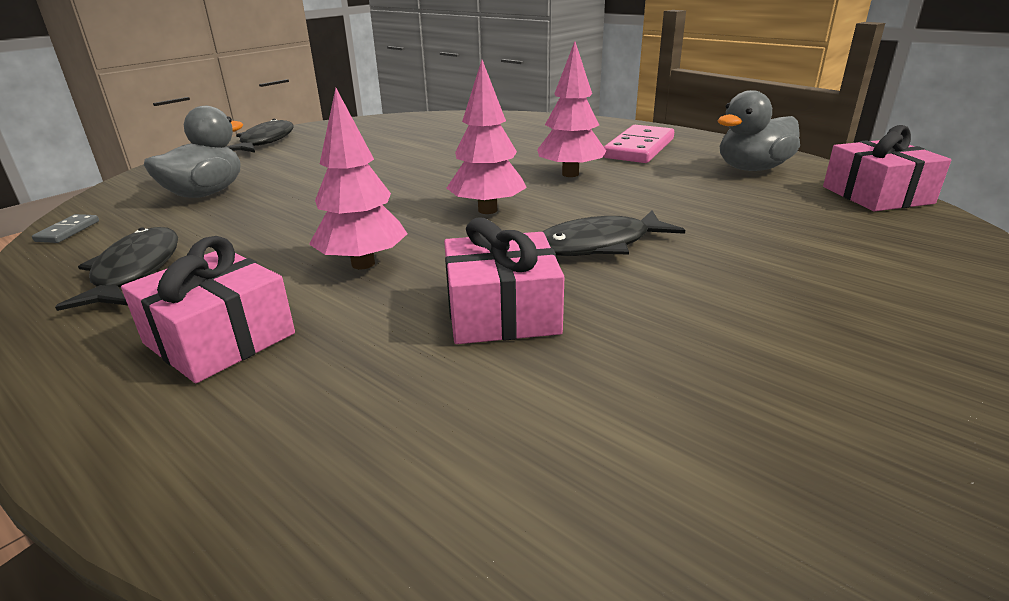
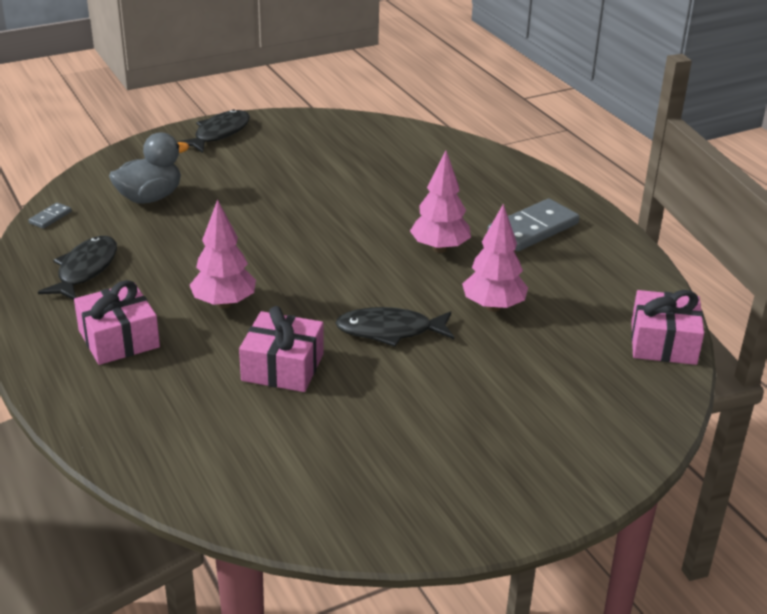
camera: 20 degrees right, 5 degrees up
pink tree [446,60,527,214] -> pink tree moved to [462,204,528,312]
pink domino [603,125,674,163] -> grey domino [487,199,580,251]
grey duck [718,90,800,171] -> none

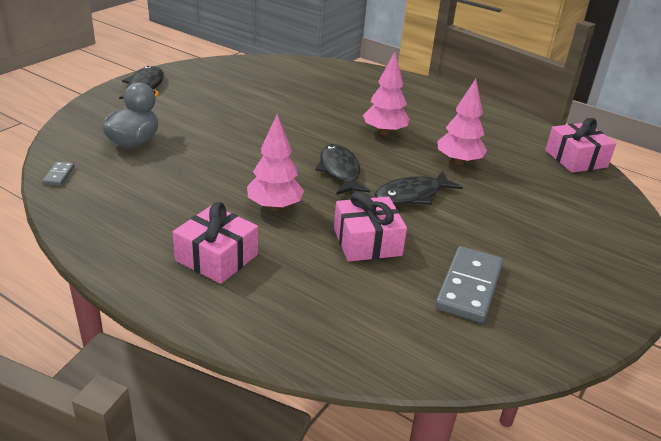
camera: 30 degrees left, 0 degrees up
black fish [38,236,117,300] -> black fish moved to [315,144,370,195]
grey domino [487,199,580,251] -> grey domino moved to [435,246,503,323]

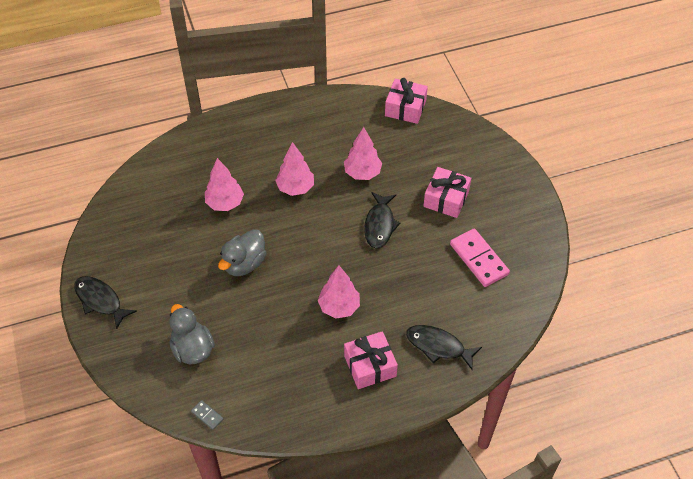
camera: 50 degrees left, 20 degrees up
black fish [315,144,370,195] -> black fish moved to [406,325,482,370]
pink gift [334,192,407,262] -> pink gift moved to [423,167,471,218]
grey domino [435,246,503,323] -> pink domino [450,229,510,287]
none -> pink tree [205,158,244,211]
none -> grey duck [218,229,267,276]

